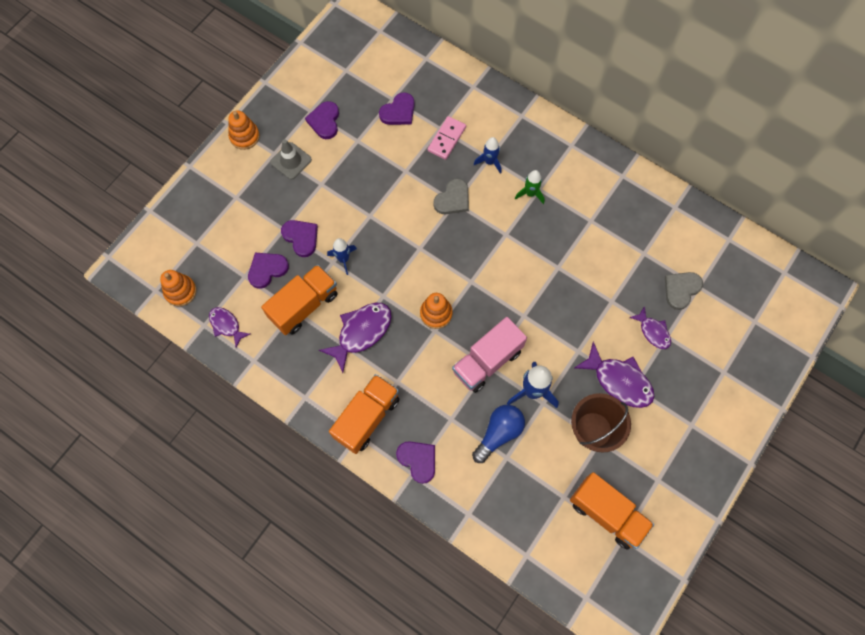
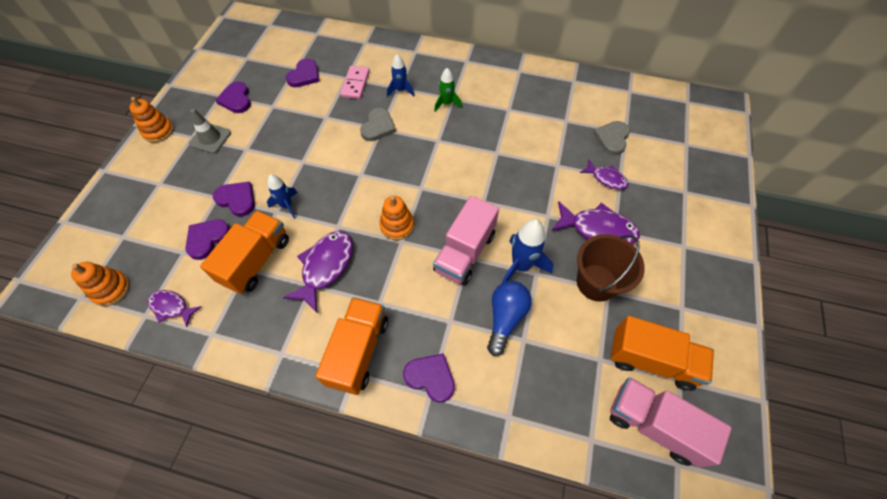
camera: 20 degrees left, 10 degrees down
none -> pink truck [610,377,732,467]

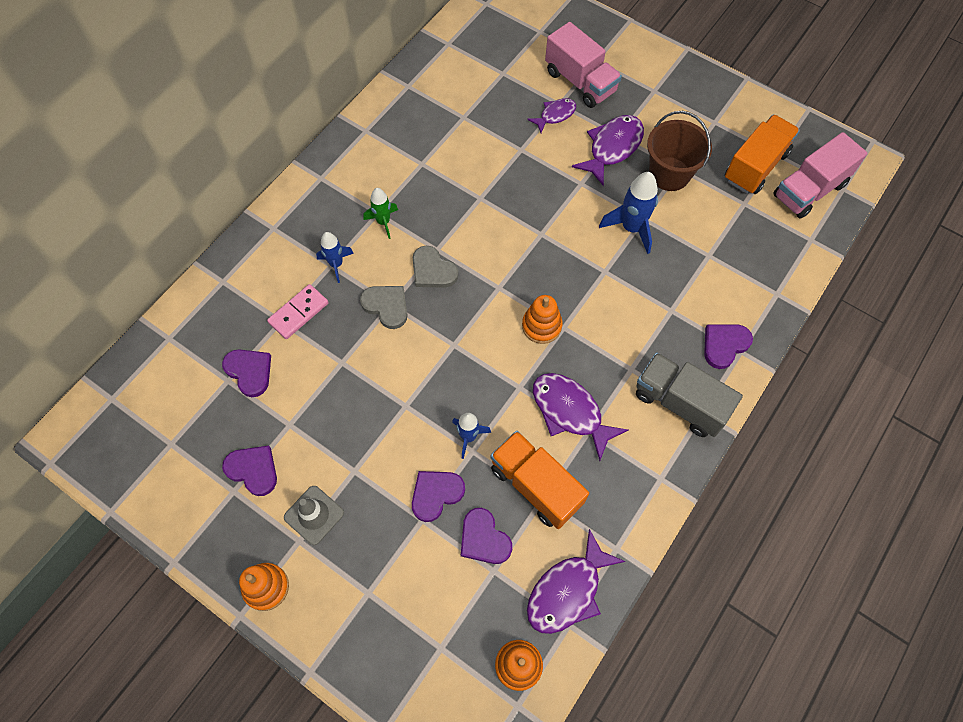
camera: 70 degrees left, 5 degrees up
purple fish [148,290,202,327] -> purple fish [527,529,625,634], size x1.68
purple heart [215,82,251,113] -> purple heart turned 150 degrees counterclockwise [222,445,277,496]
orange truck [315,297,388,395] -> grey truck [636,352,743,437]
pink domino [340,66,370,99] -> pink domino turned 75 degrees counterclockwise [267,284,329,339]
pink truck [433,196,499,286] -> pink truck moved to [545,22,622,108]
blue light bulb [487,281,532,356] -> none
grey heart [593,121,630,155] -> grey heart moved to [413,246,459,288]

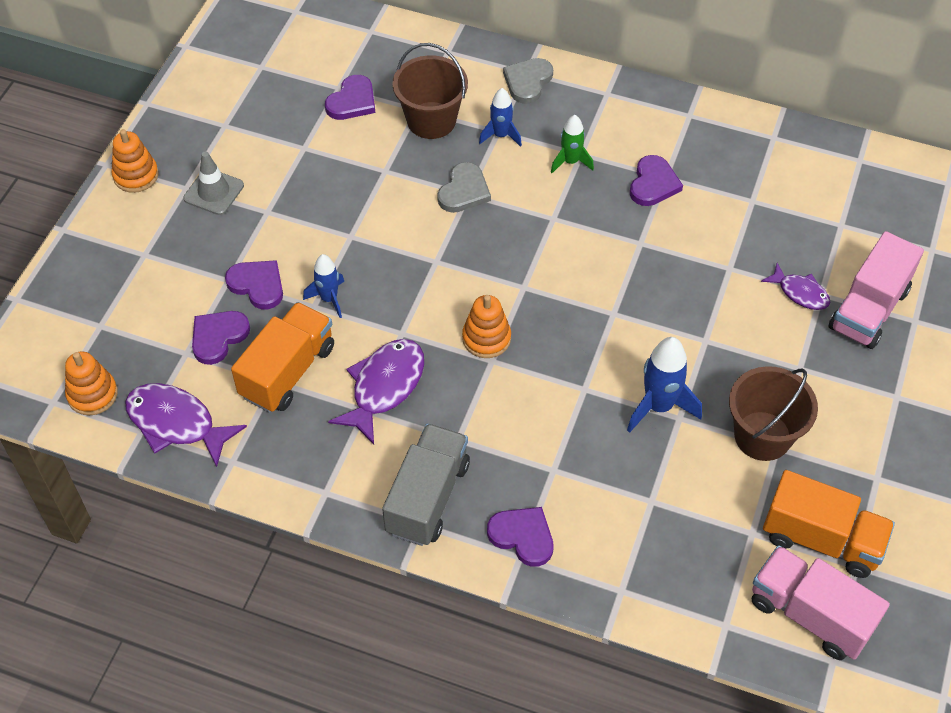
camera: 75 degrees right, 10 degrees down
purple heart [222,445,277,496] -> purple heart moved to [630,155,683,206]
pink domino [267,284,329,339] -> brown bucket [392,43,468,139]
grey heart [413,246,459,288] -> grey heart moved to [503,58,553,104]
purple fish [572,115,644,186] -> none

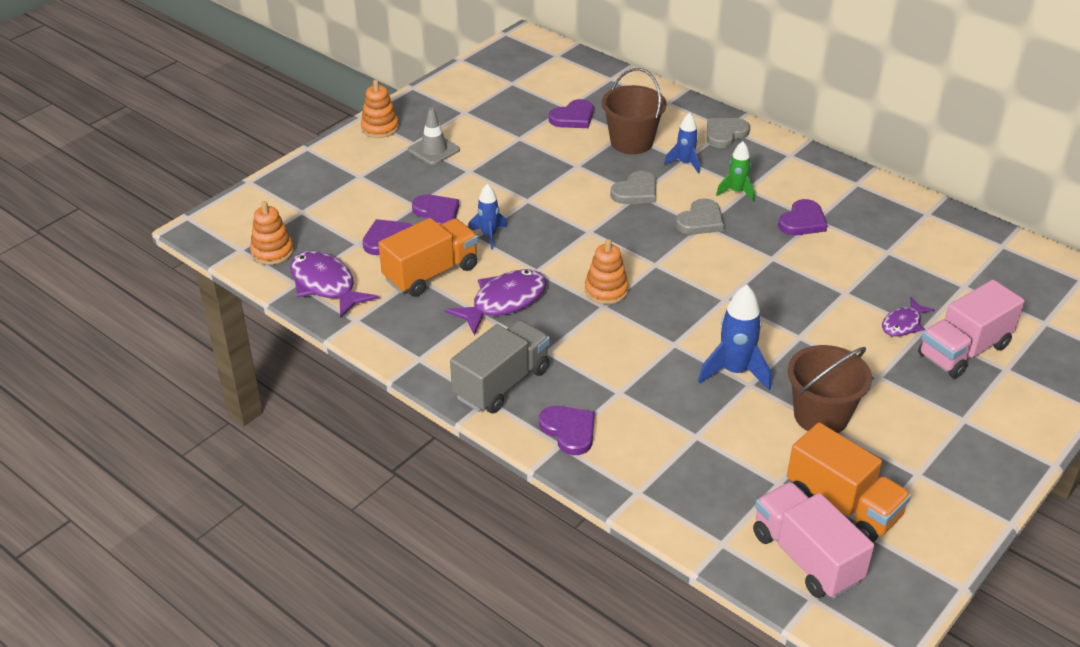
camera: 20 degrees right, 15 degrees down
purple fish [761,263,830,310] -> purple fish turned 75 degrees clockwise [882,297,935,337]
none -> grey heart [676,198,724,235]

